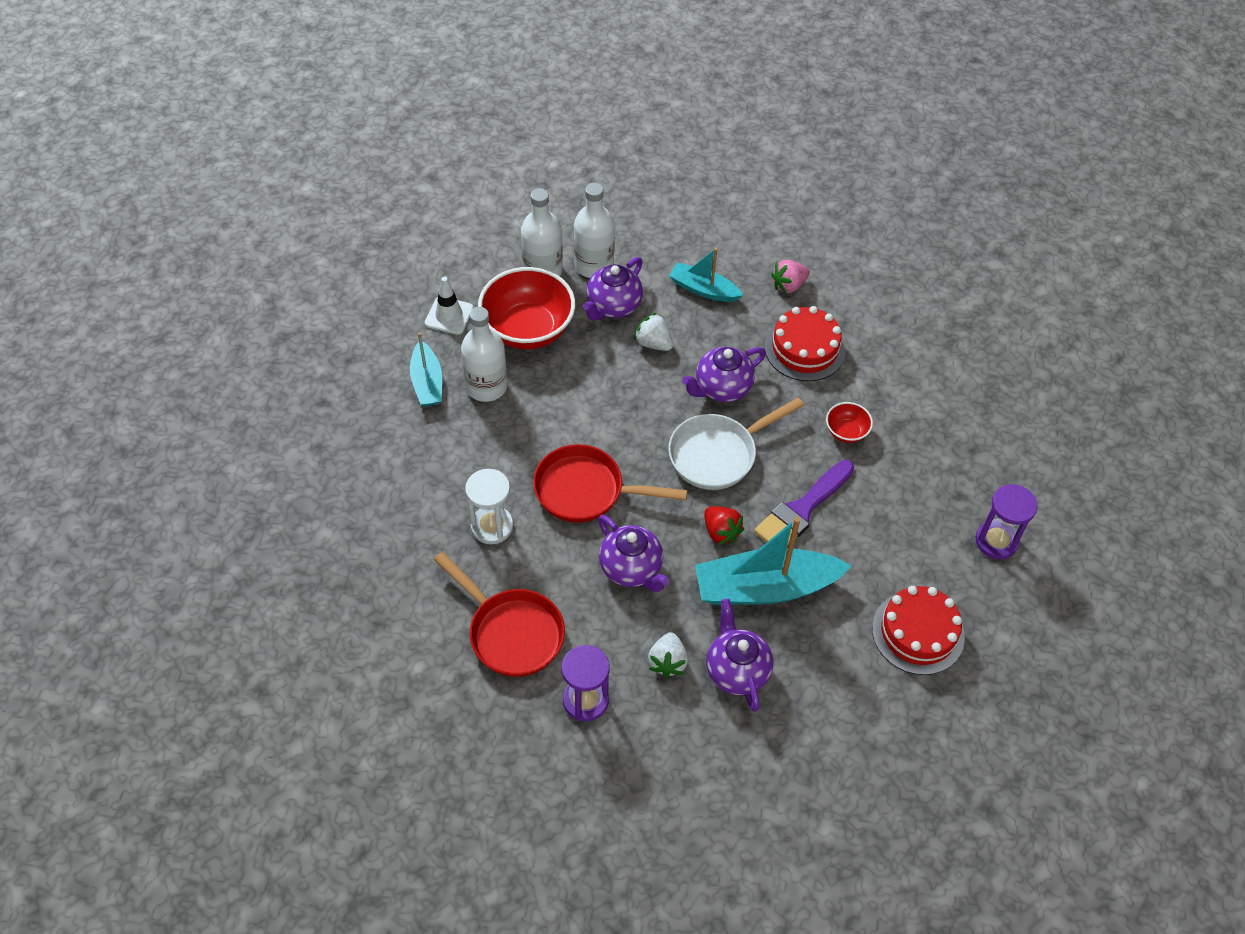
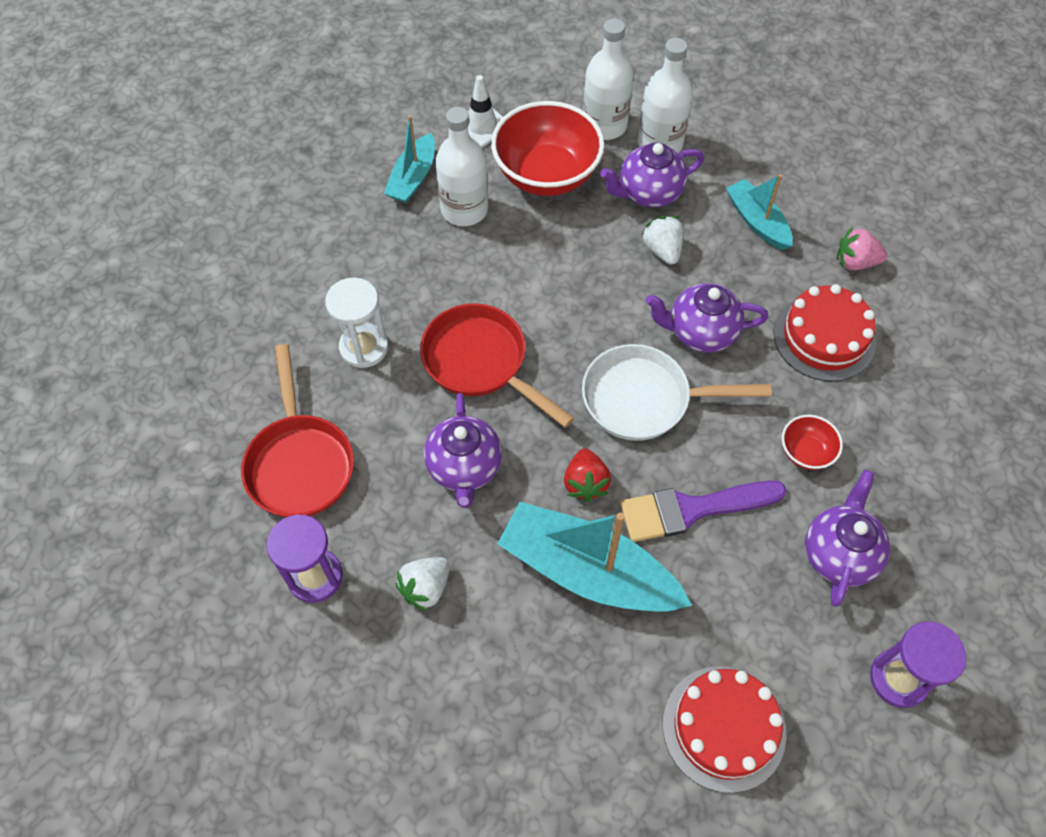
camera: 35 degrees right, 5 degrees up
purple teapot [706,599,773,712] -> purple teapot moved to [805,470,890,607]

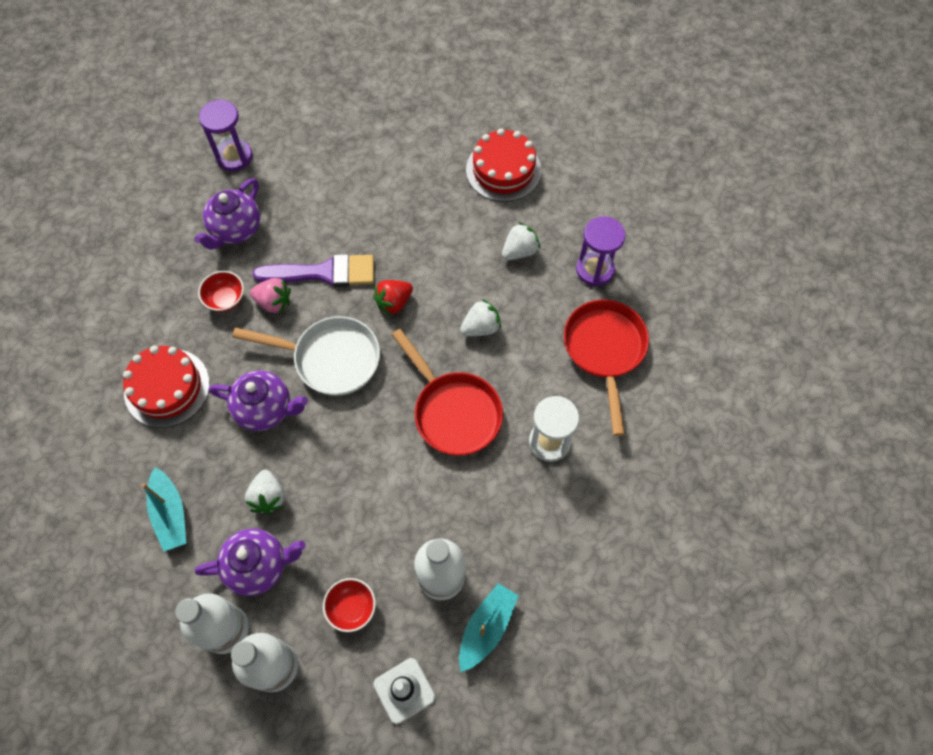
camera: 170 degrees left, 5 degrees up
purple teapot [424,393,502,508] -> white strawberry [460,299,501,336]
red bowl [491,101,605,196] -> red bowl [323,578,376,632], size x0.47
turquoise boat [497,502,692,611] -> none
red strawberry [564,449,611,502] -> red strawberry turned 135 degrees counterclockwise [373,280,413,316]
red cake [663,666,787,793] -> red cake moved to [466,128,541,202]
pink strawberry [836,227,887,270] -> pink strawberry moved to [250,278,291,314]

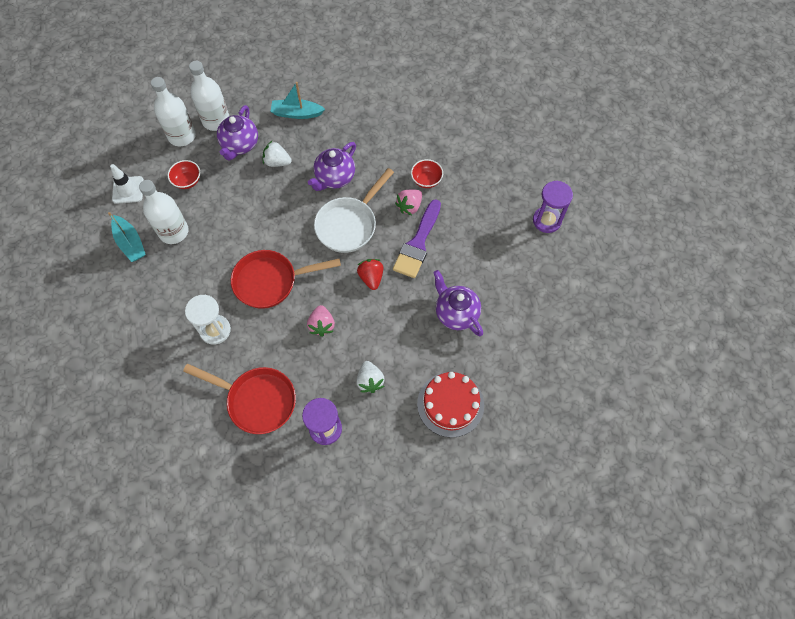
camera: 115 degrees right, 0 degrees up
red cake [123,346,210,428] -> none
purple teapot [194,178,260,250] -> purple teapot moved to [433,270,483,336]
white strawberry [460,299,501,336] -> pink strawberry [307,305,335,337]

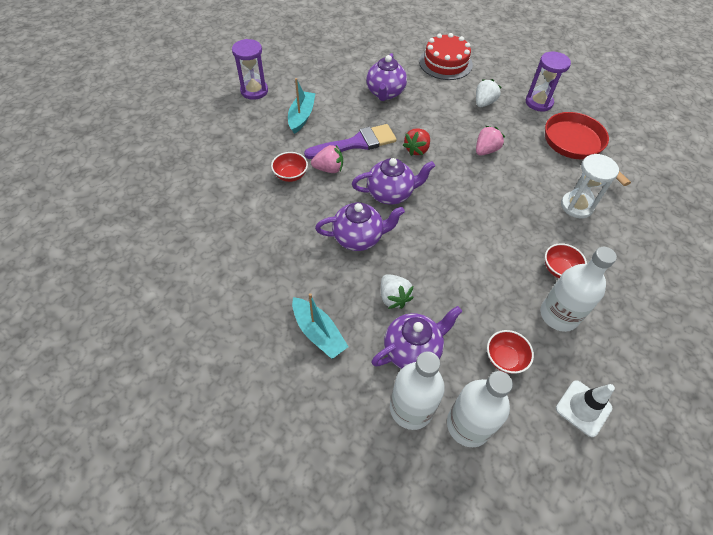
camera: 135 degrees left, 10 degrees down
turquoise boat [108,212,146,262] -> turquoise boat moved to [288,78,316,134]
red pan [231,250,341,309] -> none
white pan [314,168,394,253] -> purple teapot [352,158,435,205]
none -> red bowl [545,243,587,278]

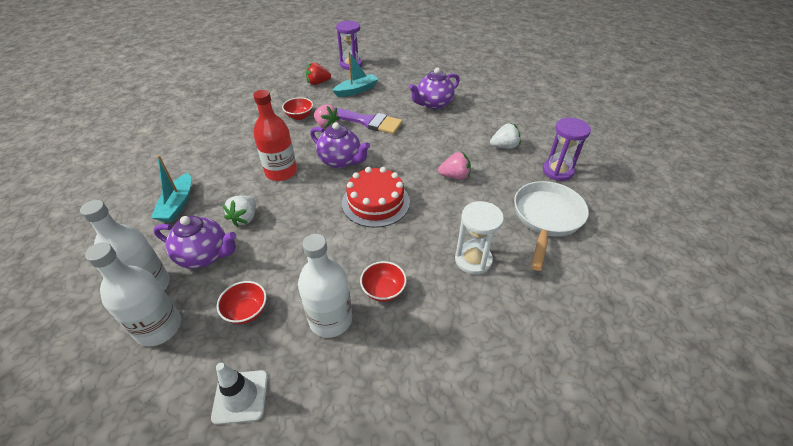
camera: 45 degrees right, 10 degrees down
purple teapot [315,202,405,251] -> red bottle [253,90,297,181]
red strawberry [403,128,430,156] -> red strawberry moved to [306,63,331,85]
red cake [419,33,473,80] -> red cake moved to [342,167,410,228]
red pan [545,112,631,186] -> white pan [514,181,589,271]

